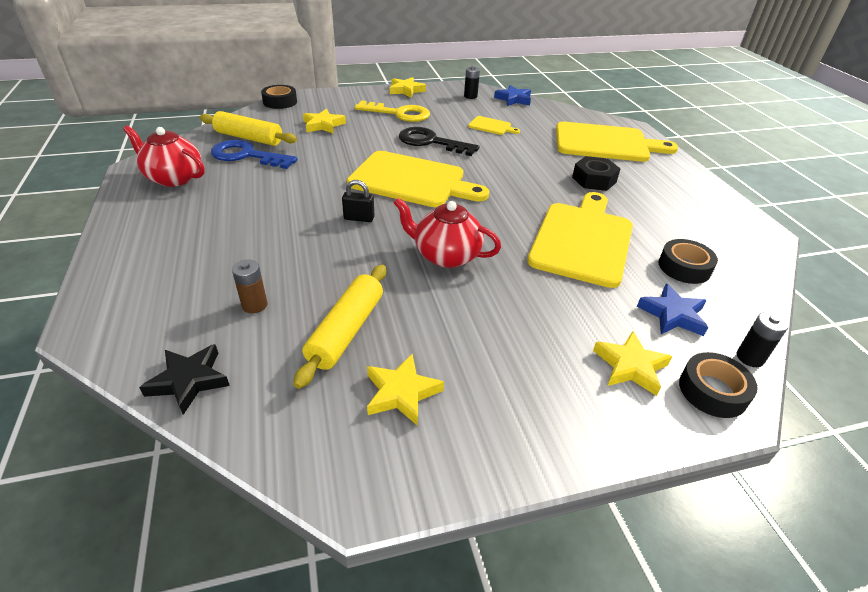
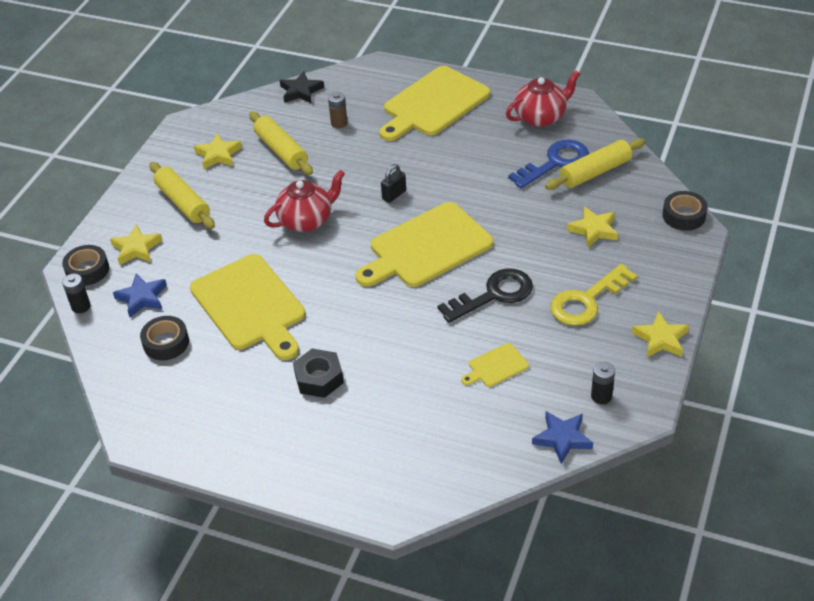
camera: 130 degrees right, 5 degrees up
yellow cutting board [556,122,678,162] -> yellow cutting board moved to [379,66,490,141]
none -> yellow rolling pin [149,162,215,229]

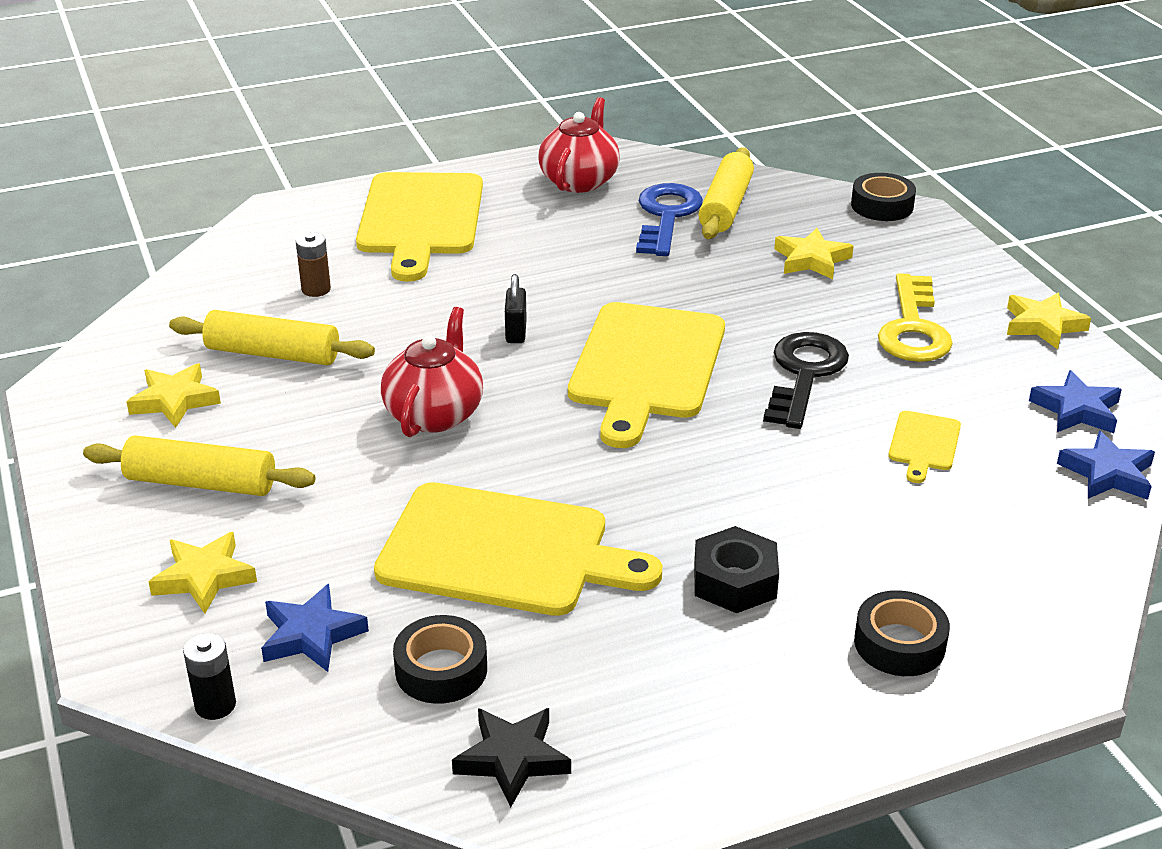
camera: 45 degrees left, 10 degrees down
black tape [62,245,109,286] -> black tape moved to [854,590,950,676]
black star [280,71,324,103] -> black star moved to [452,708,571,807]
black battery [591,362,615,404] -> blue star [1029,370,1122,433]

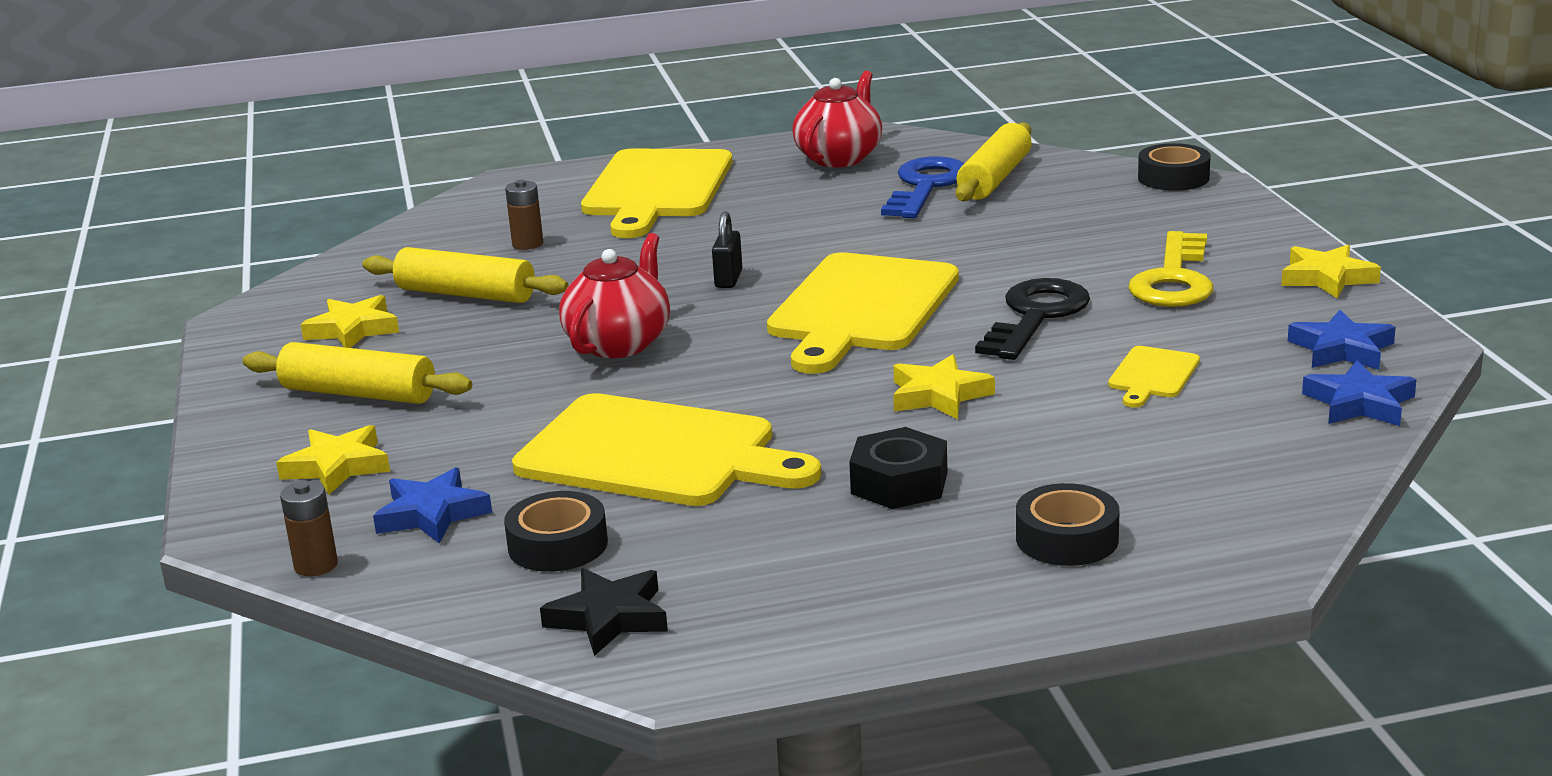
camera: 10 degrees right, 10 degrees down
black battery [183,633,236,720] -> brown battery [280,481,338,576]
yellow star [774,228,854,279] -> yellow star moved to [893,354,995,419]

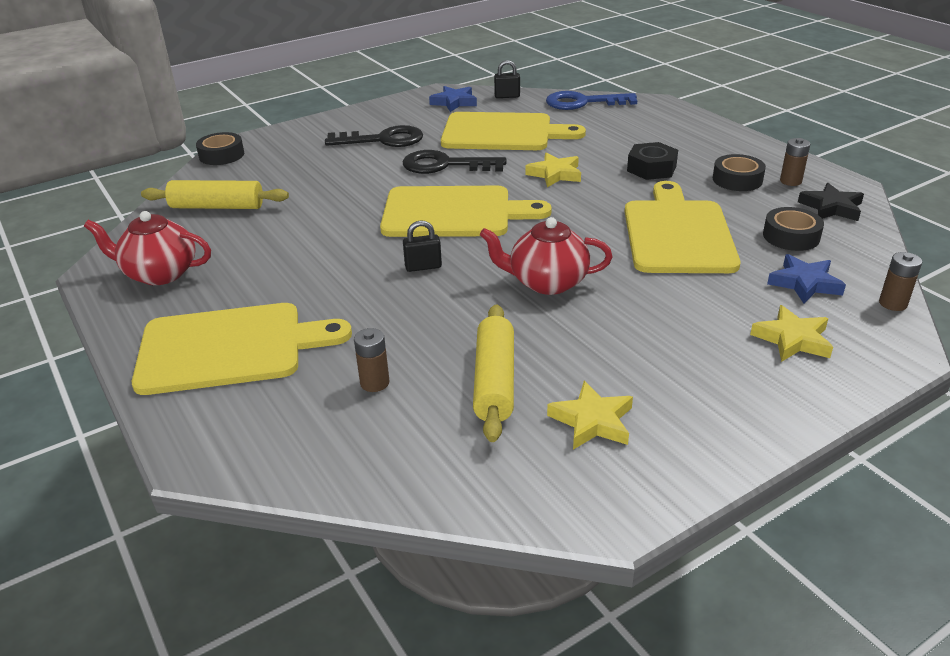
camera: 110 degrees left, 10 degrees up
yellow rolling pin [243,342,472,404] -> none
blue key [881,156,965,218] -> blue key moved to [546,91,637,110]
black tape [1016,483,1119,566] -> black tape moved to [713,154,766,191]
yellow cutting board [1108,346,1200,408] -> yellow cutting board [441,112,586,150], size x2.26
yellow key [1128,231,1213,307] -> black key [325,125,423,147]
yellow star [1281,245,1381,299] -> none
blue star [1302,361,1416,426] -> black padlock [494,60,520,98]
none -> brown battery [780,138,810,186]

